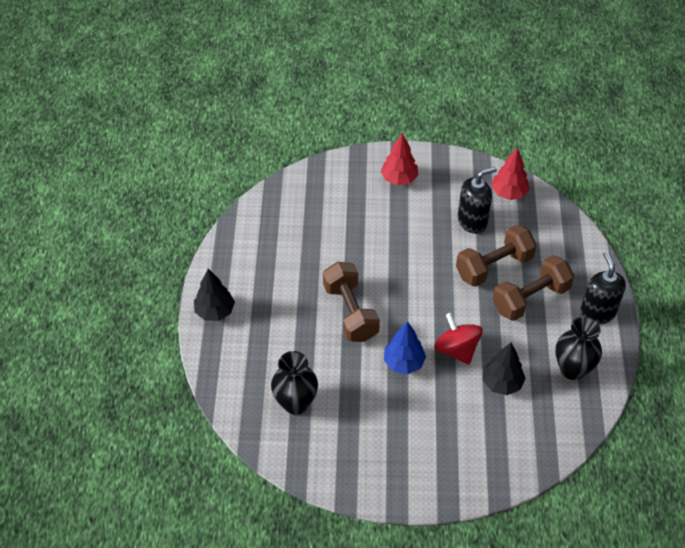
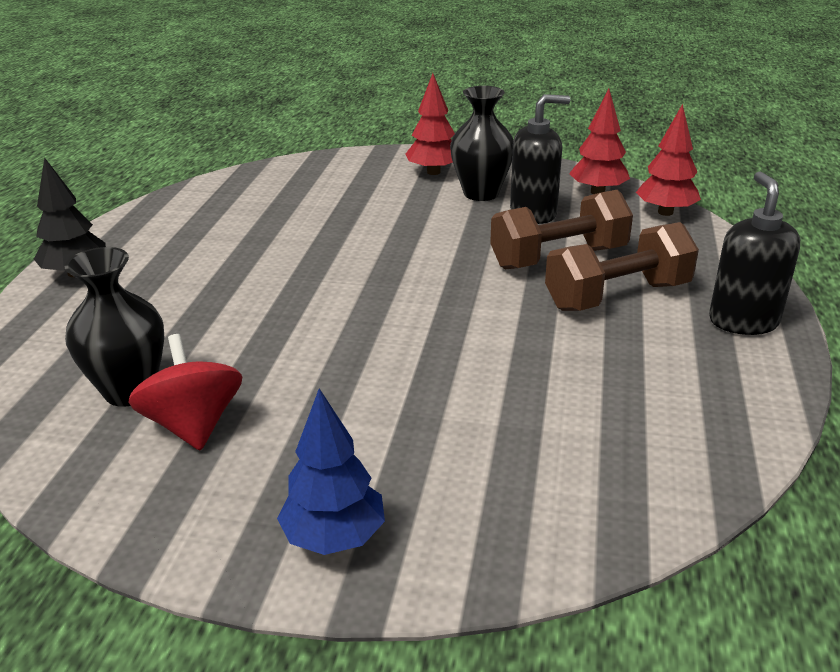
camera: 10 degrees right, 20 degrees down
brown dumbbell [323,262,380,342] -> none
blue tree [384,321,426,374] -> blue tree moved to [277,388,385,555]
red spinning top [434,313,483,365] -> red spinning top moved to [129,334,242,451]
black tree [483,343,526,395] -> none
black vase [555,316,602,380] -> black vase moved to [450,86,513,201]
none -> red tree [636,104,701,216]

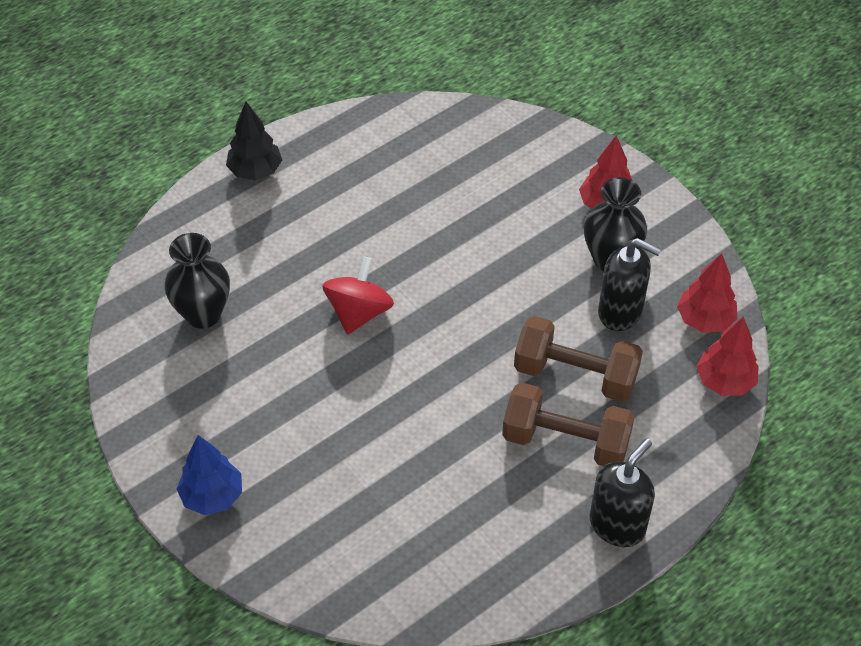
camera: 40 degrees right, 20 degrees up
red spinning top [129,334,242,451] -> red spinning top moved to [322,257,394,334]

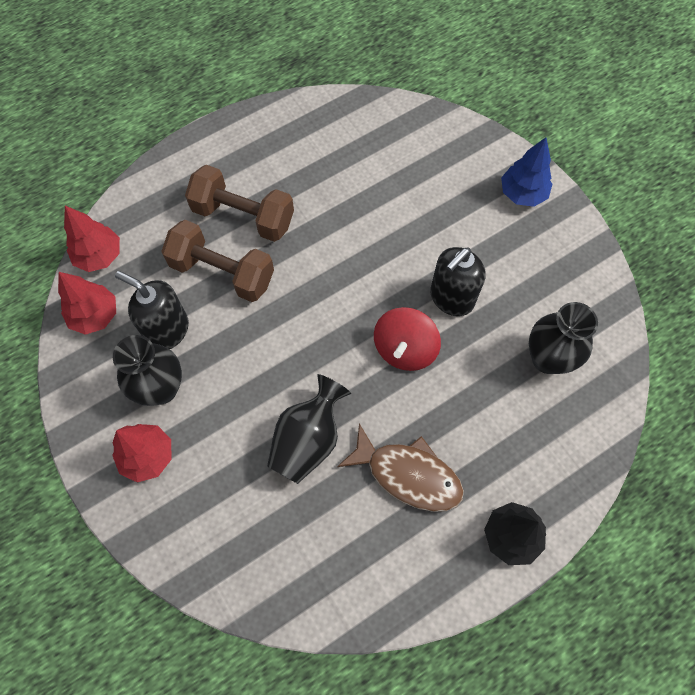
camera: 175 degrees left, 15 degrees up
black soap dispenser [590,439,655,547] -> black soap dispenser moved to [430,247,486,316]
none -> black vase [267,374,351,484]
none -> brown fish [337,424,464,512]

